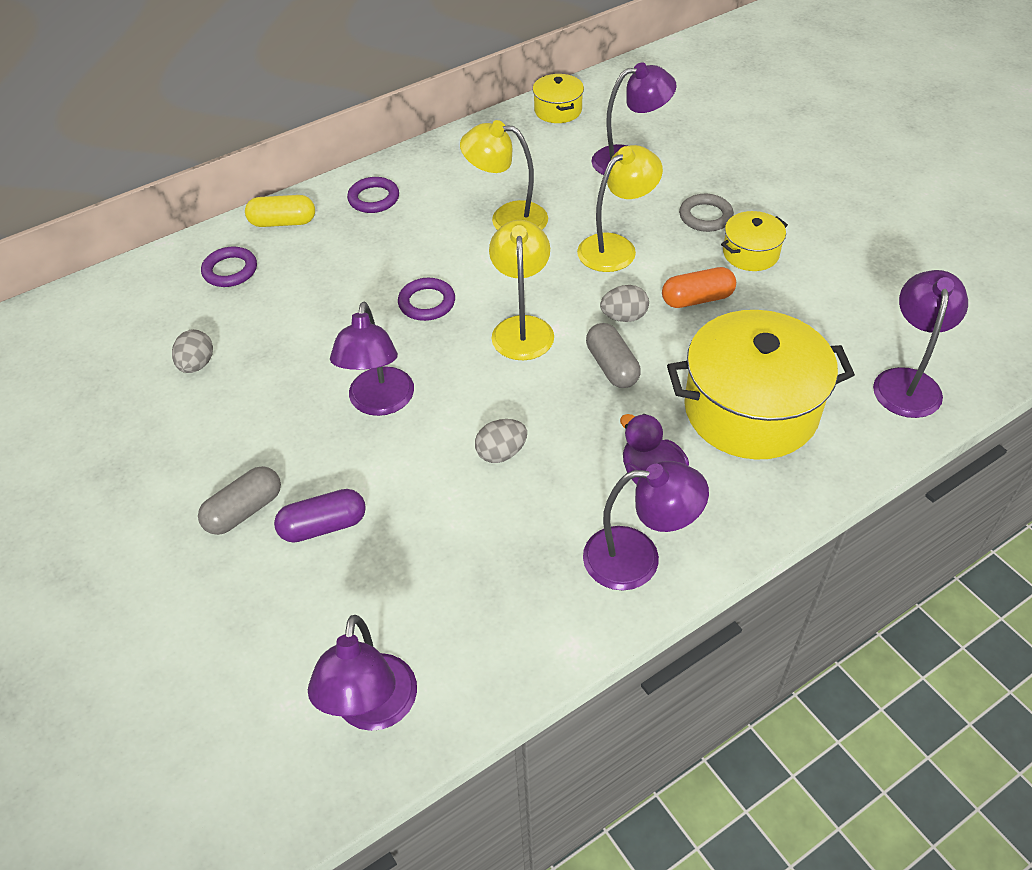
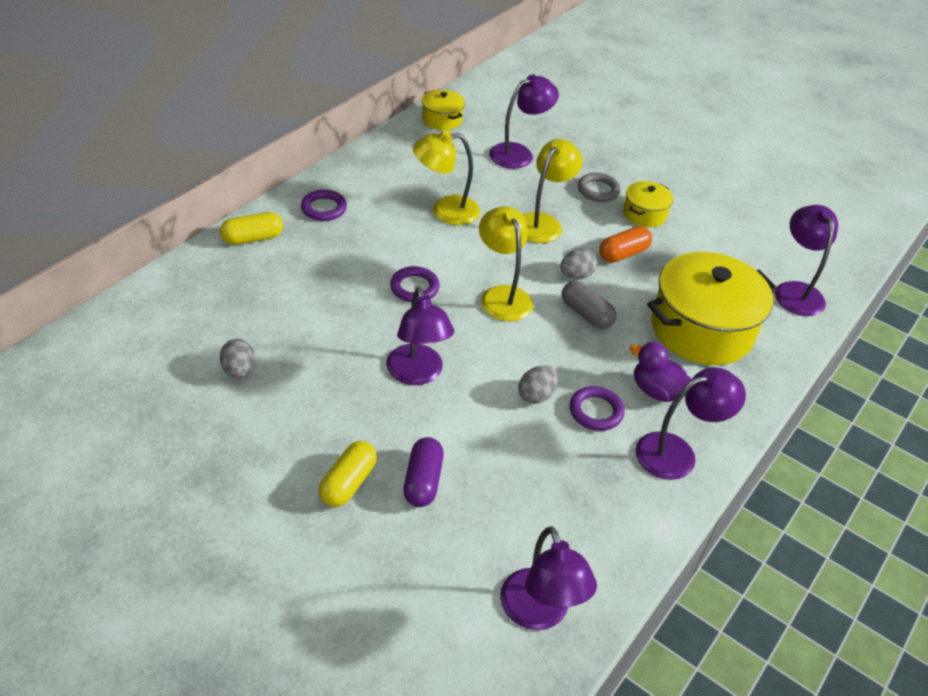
camera: 25 degrees left, 5 degrees down
grey capsule [198,466,281,535] -> yellow capsule [319,441,377,507]
purple ring [201,247,257,287] -> purple ring moved to [570,386,624,431]
purple capsule [274,489,366,543] -> purple capsule turned 45 degrees counterclockwise [403,437,444,507]

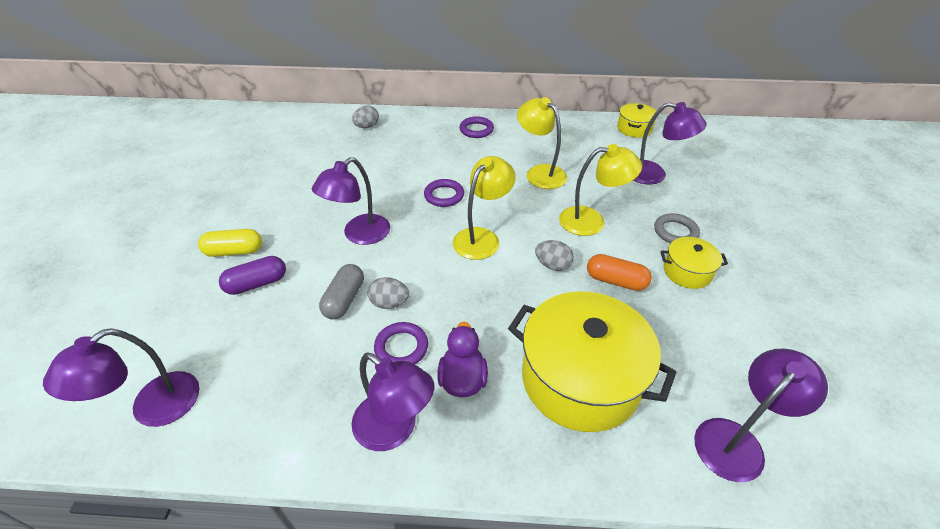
camera: 60 degrees right, 0 degrees up
yellow capsule [220,212,283,245] -> none
grey egg [220,339,255,378] -> grey egg moved to [352,105,379,128]
grey capsule [562,281,617,329] -> grey capsule moved to [319,264,364,319]

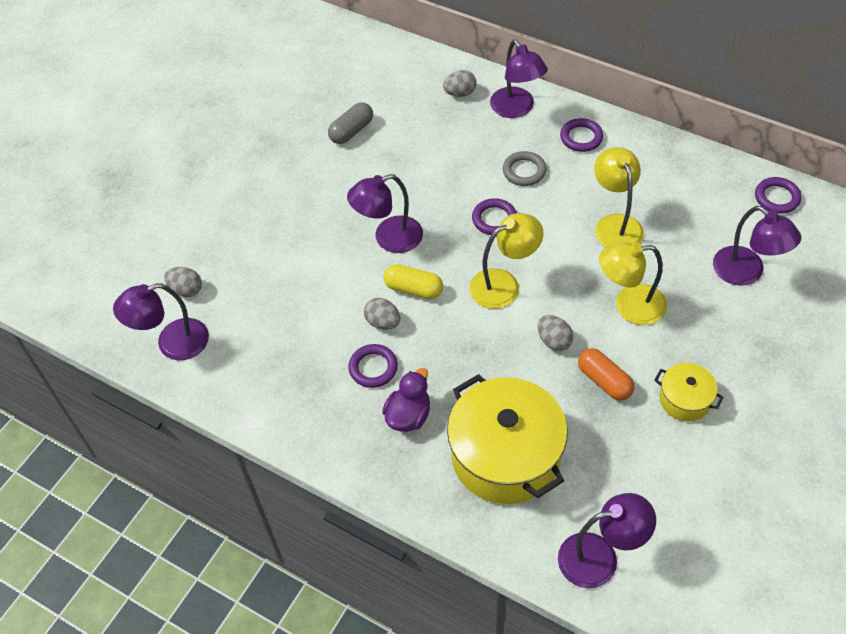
camera: 30 degrees right, 10 degrees up
yellow capsule [198,229,262,257] -> yellow capsule moved to [383,264,443,299]
purple capsule [219,256,286,295] -> none
grey capsule [319,264,364,319] -> grey capsule moved to [328,102,373,144]
purple lamp [351,352,435,451] -> purple lamp moved to [490,39,548,118]
yellow lamp [559,144,642,236] -> yellow lamp turned 150 degrees clockwise [599,242,667,325]
yellow pot [617,103,658,138] -> purple ring [755,177,801,214]
grey ring [654,213,700,243] -> grey ring moved to [503,151,547,186]
none -> grey egg [164,267,202,297]

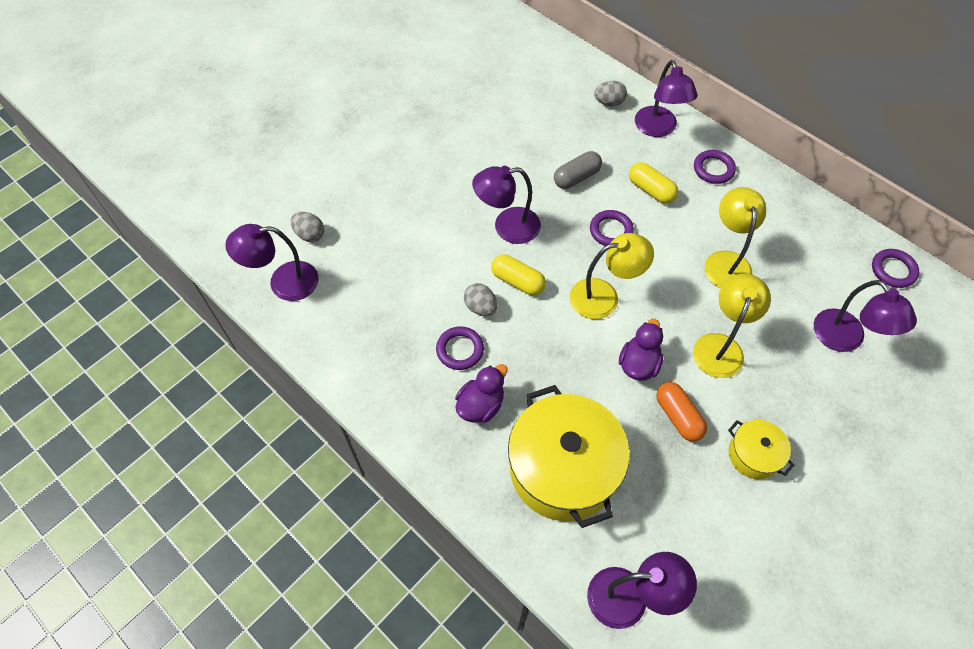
camera: 10 degrees right, 5 degrees up
grey capsule [328,102,373,144] -> grey capsule moved to [554,151,602,189]
grey ring [503,151,547,186] -> yellow capsule [629,162,678,204]
grey egg [538,315,573,351] -> purple duck [619,319,663,381]
yellow lamp [599,242,667,325] -> yellow lamp turned 105 degrees clockwise [693,274,771,378]

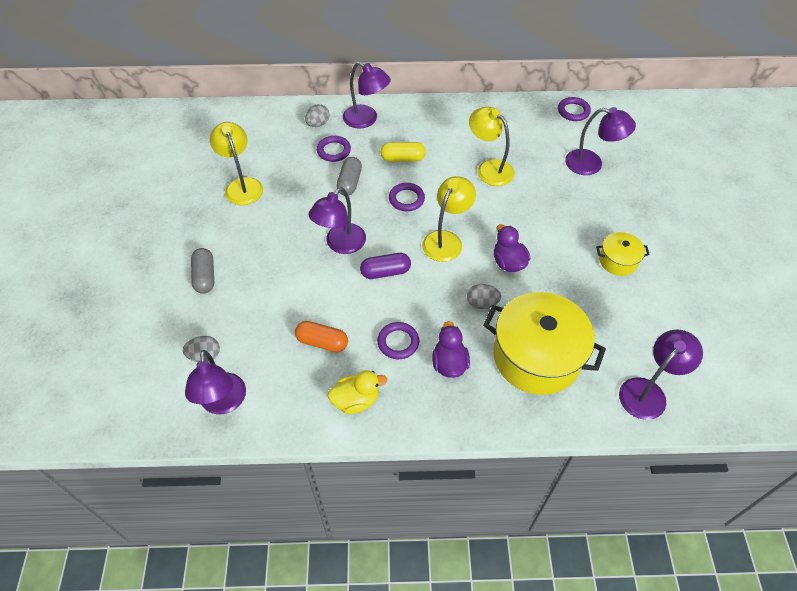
camera: 45 degrees left, 5 degrees down
purple lamp [225,224,319,301] -> purple lamp turned 45 degrees counterclockwise [185,350,246,415]
grey egg [464,283,497,316] -> grey egg moved to [467,284,501,309]
yellow capsule [491,254,546,295] -> purple capsule [360,253,411,279]
orange capsule [656,382,707,442] -> orange capsule moved to [295,321,348,352]
yellow lamp [693,274,771,378] -> yellow lamp moved to [210,122,263,205]
purple ring [694,150,736,184] -> purple ring moved to [317,136,351,162]
none -> grey capsule [191,248,214,294]
none -> yellow duck [328,370,387,414]

